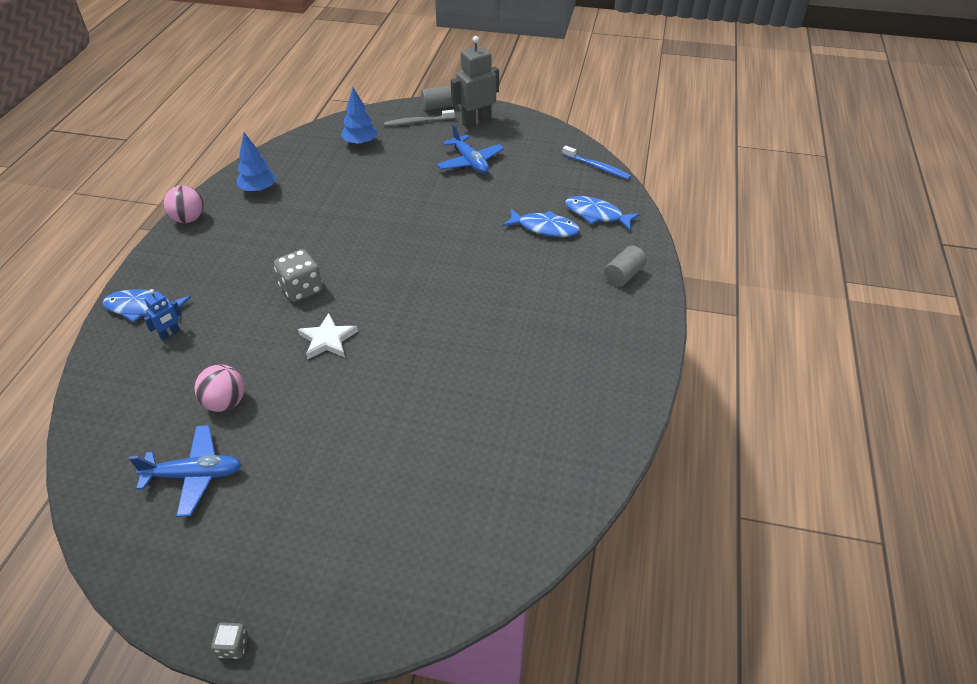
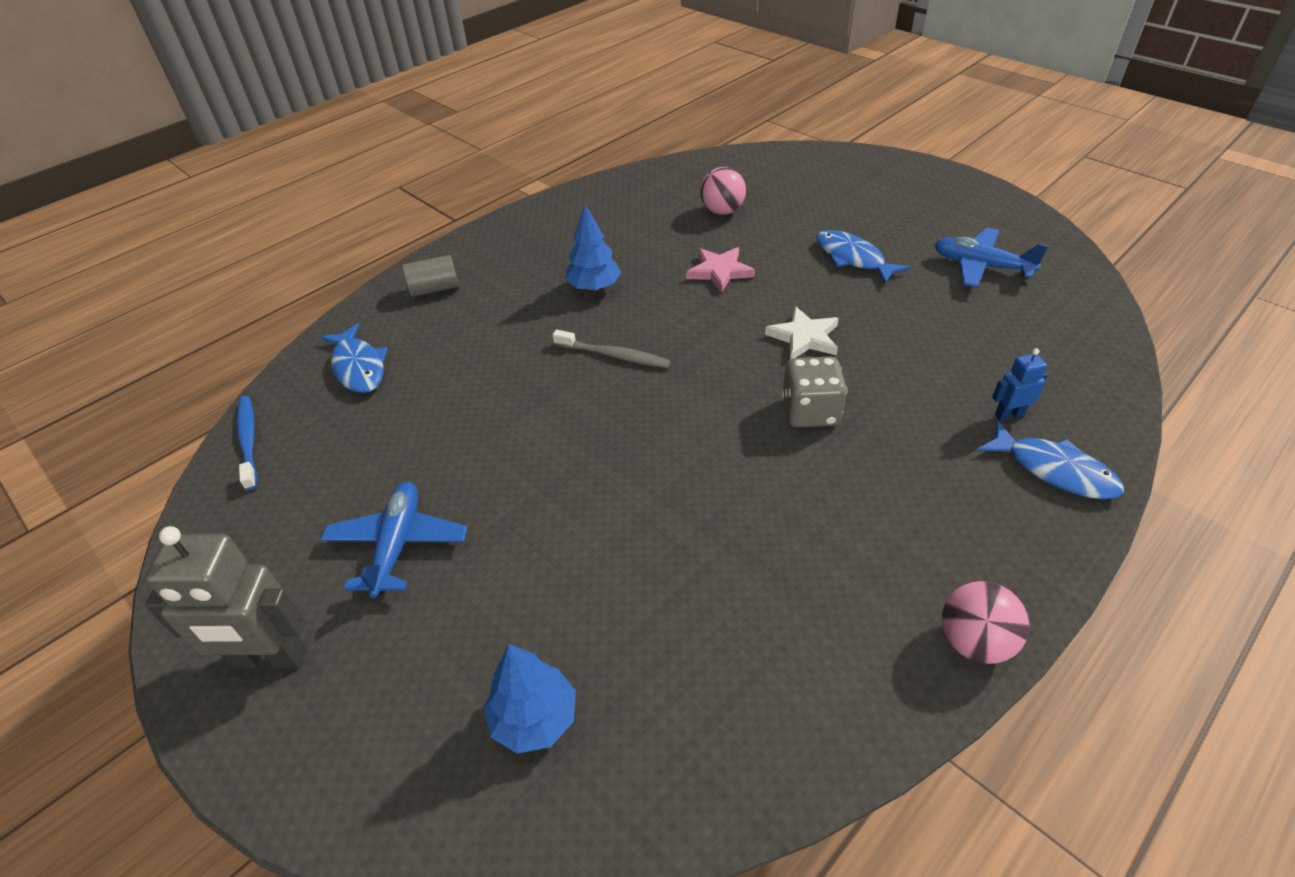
camera: 145 degrees left, 0 degrees up
pink ball [194,364,245,412] -> pink ball moved to [700,167,746,215]
grey dice [211,622,248,659] -> none
blue tree [237,132,277,192] -> blue tree moved to [565,204,621,291]
grey toothbrush [384,110,455,126] -> grey toothbrush moved to [553,330,671,368]
grey cylinder [421,86,454,110] -> none
blue fish [502,209,580,237] -> blue fish moved to [816,230,910,284]
none -> pink star [686,247,755,293]

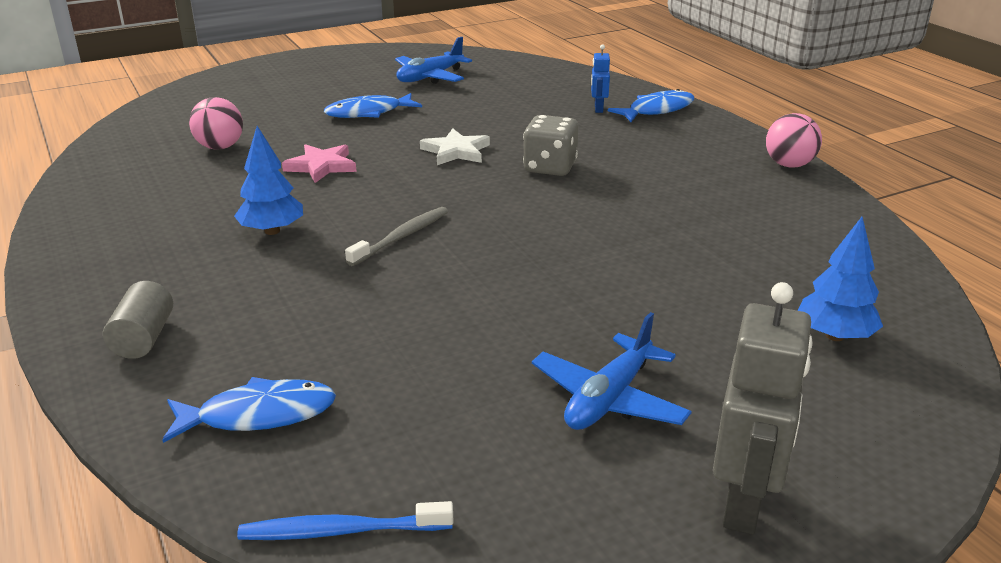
camera: 75 degrees left, 15 degrees down
blue plane [321,482,468,598] -> blue plane turned 75 degrees counterclockwise [532,312,692,430]

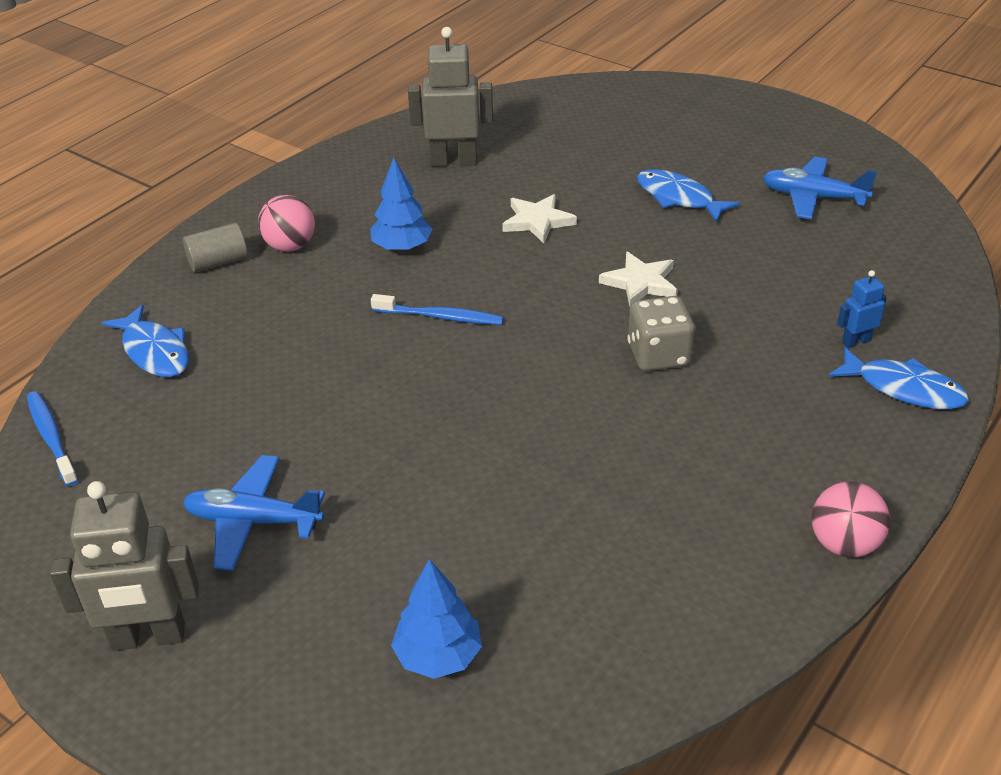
camera: 65 degrees right, 10 degrees up
pink ball [189,97,243,150] -> pink ball moved to [258,195,315,252]
pink star [282,144,357,183] -> white star [502,194,577,243]
grey toothbrush [345,207,448,266] -> blue toothbrush [371,294,504,325]
none -> grey robot [408,27,493,167]

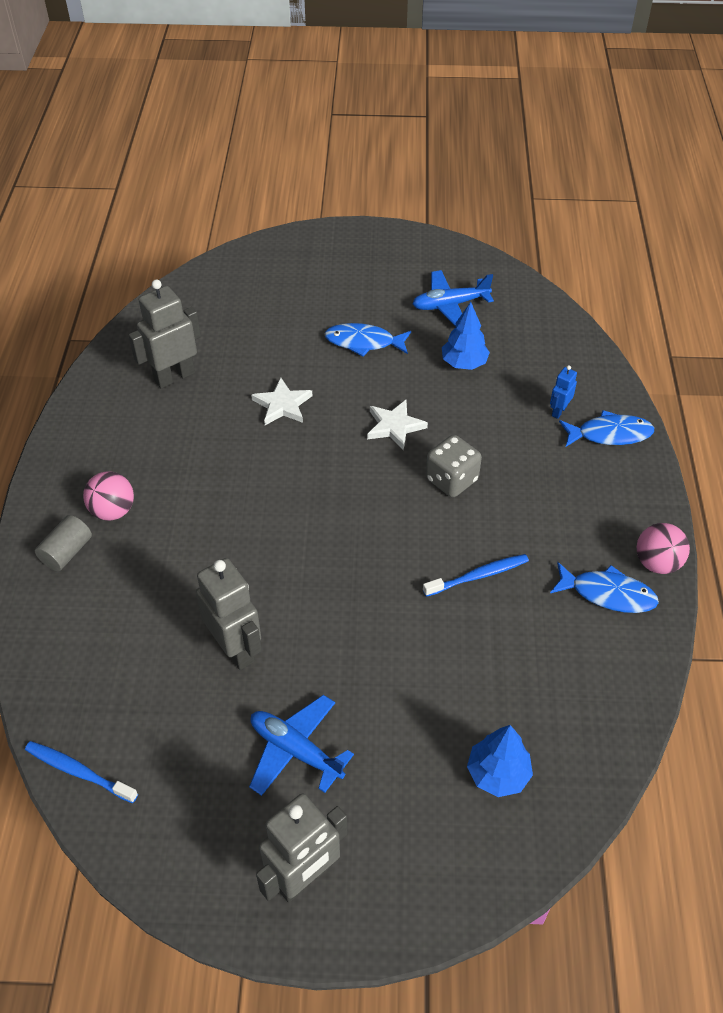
camera: 35 degrees left, 10 degrees up
blue fish [102,305,189,377] -> blue fish moved to [550,562,659,613]
blue plane [183,455,325,571] -> blue plane turned 60 degrees clockwise [249,695,354,796]
blue tree [370,158,432,252] -> blue tree moved to [442,302,490,370]
blue toothbrush [371,294,504,325] -> blue toothbrush moved to [423,554,529,597]
none -> grey robot [196,558,262,670]

